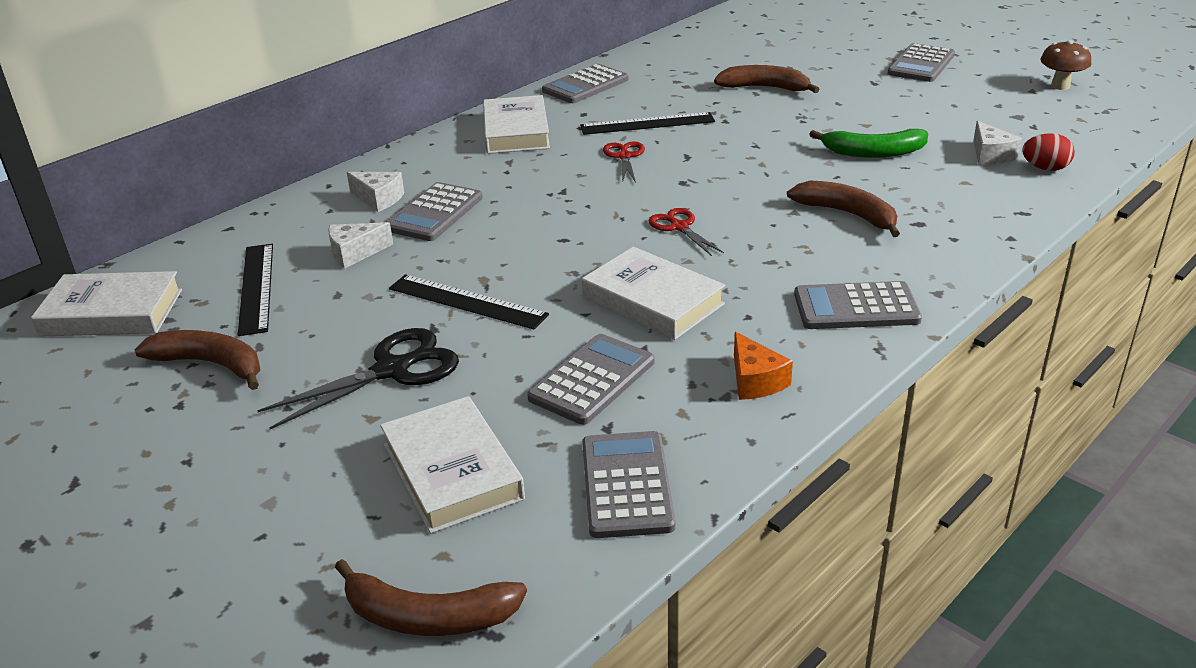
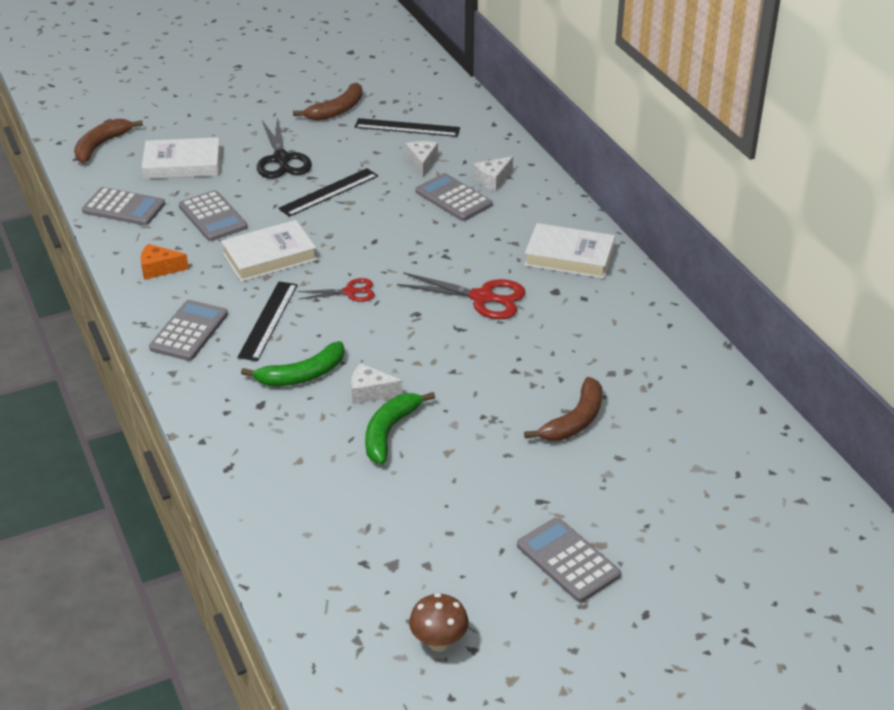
camera: 110 degrees right, 5 degrees up
white book [31,271,182,337] -> none
grey calculator [542,64,628,103] -> none
black ruler [580,112,715,135] -> black ruler moved to [237,282,298,361]
red scissors [603,141,645,183] -> red scissors [397,272,525,319], size x1.68
brown banana [787,181,900,237] -> green banana [241,341,345,386]
white cheese [973,121,1022,165] -> white cheese moved to [351,363,402,404]
red egg [1022,133,1075,171] -> none

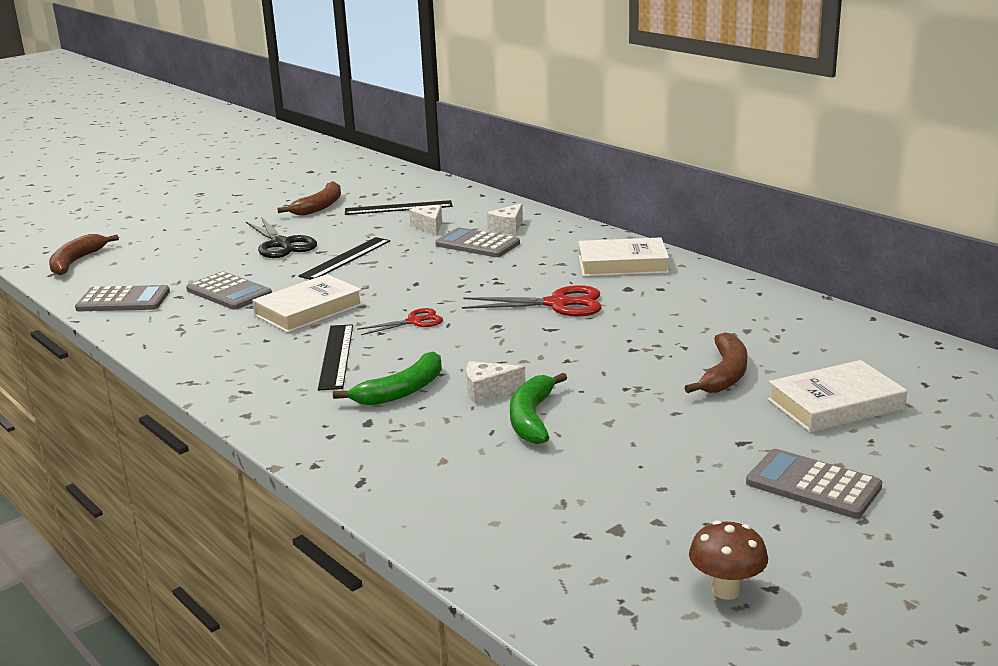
camera: 15 degrees left, 15 degrees down
orange cheese [141,244,189,280] -> none
white book [142,137,221,179] -> white book moved to [768,360,907,433]
grey calculator [149,300,228,361] -> none

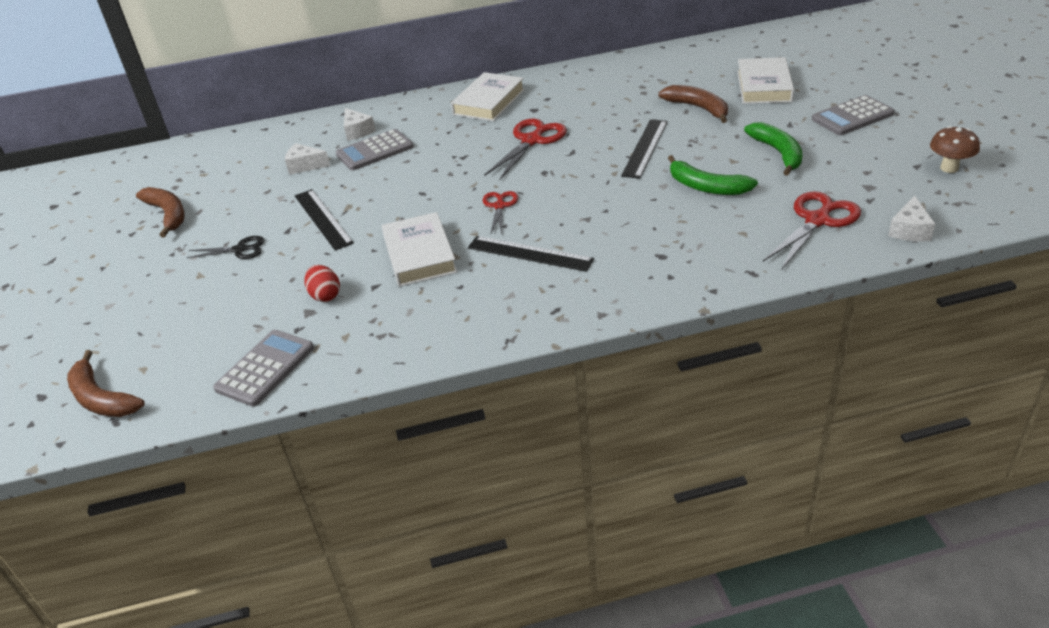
camera: 60 degrees left, 15 degrees up
grey calculator [186,272,272,310] -> red egg [304,265,340,302]
black scissors [246,217,317,258] -> black scissors [187,236,264,259], size x0.60
green banana [333,351,442,405] -> green banana moved to [744,122,802,176]
black ruler [345,200,453,215] -> black ruler moved to [621,119,668,179]
white cheese [466,361,526,404] -> white cheese moved to [888,196,935,241]
none -> red scissors [763,191,861,269]

